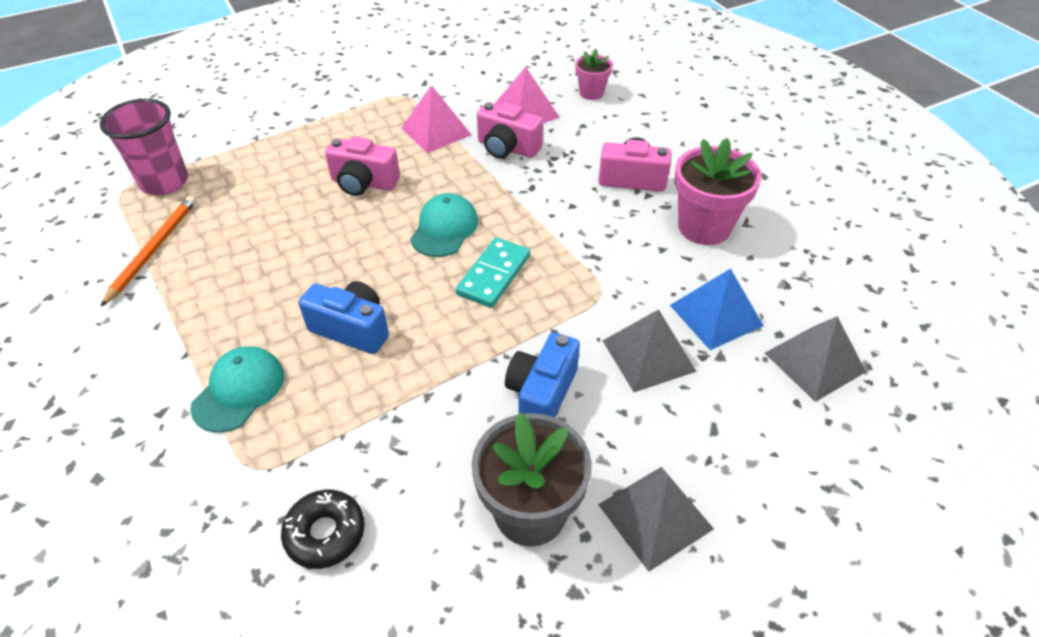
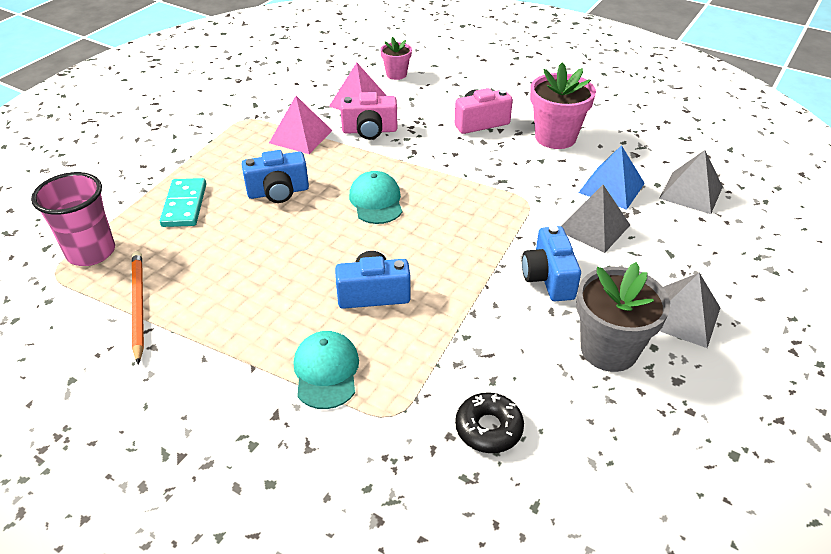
camera: 30 degrees left, 5 degrees down
pink camera [325,136,400,196] -> blue camera [241,150,309,203]
turquoise domino [456,237,530,308] -> turquoise domino moved to [160,178,206,227]

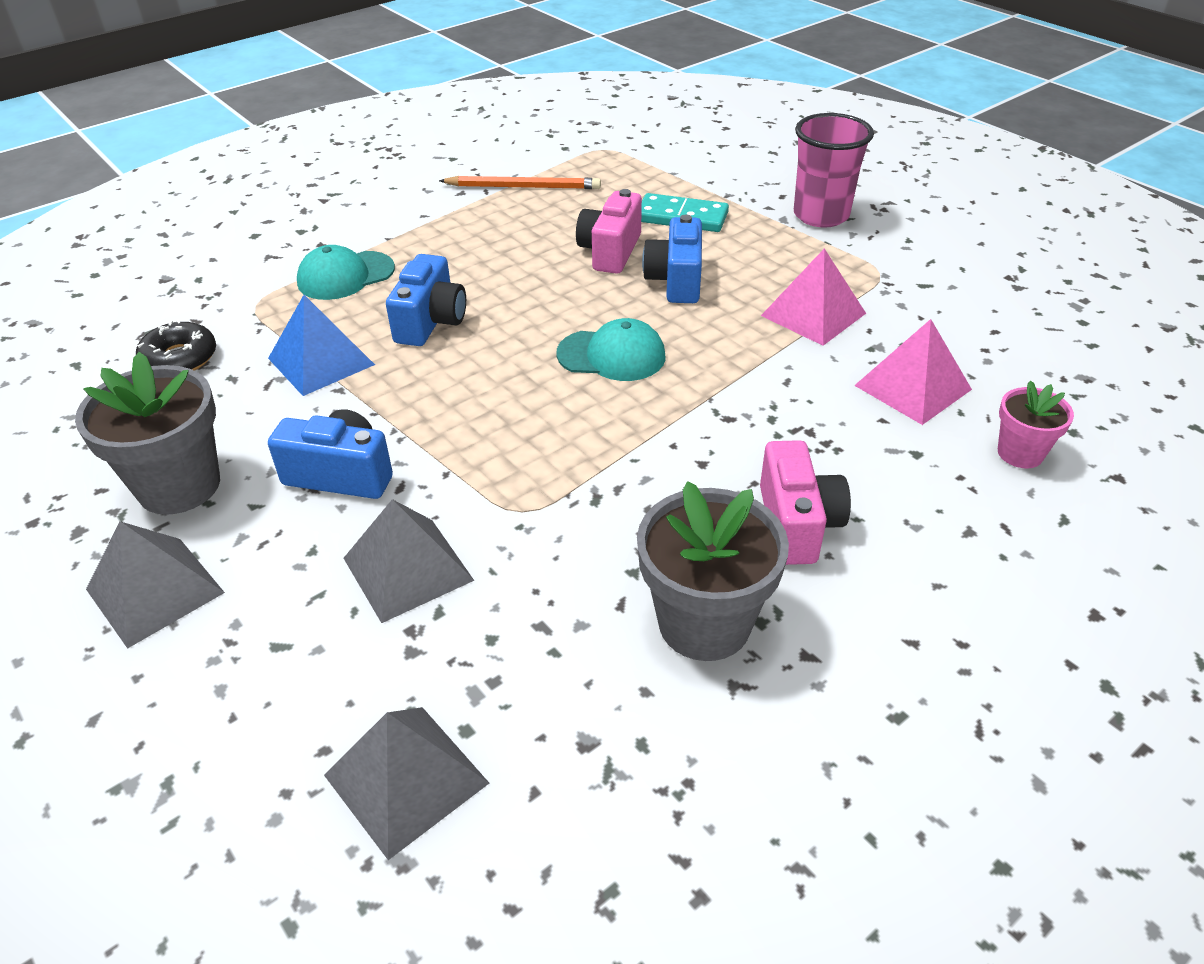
camera: 110 degrees right, 0 degrees up
pink cup [31,172,115,266] -> pink cup moved to [794,113,874,228]
turquoise cap [294,331,359,409] -> turquoise cap turned 135 degrees clockwise [297,245,395,300]
pink camera [340,92,398,140] -> pink camera moved to [576,189,642,274]
pink flower pot [530,63,596,149] -> grey flower pot [637,481,789,661]
blue pyramid [578,145,645,210] -> blue pyramid moved to [268,295,375,396]

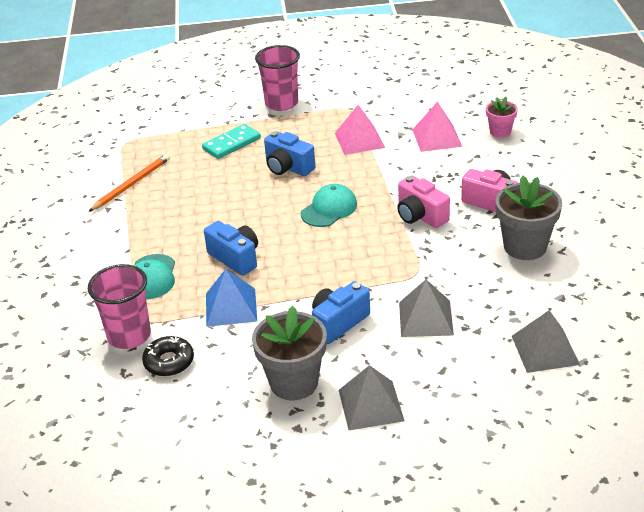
camera: 55 degrees left, 5 degrees down
pink camera [576,189,642,274] -> pink camera moved to [397,175,450,228]
none -> pink cup [88,264,151,349]

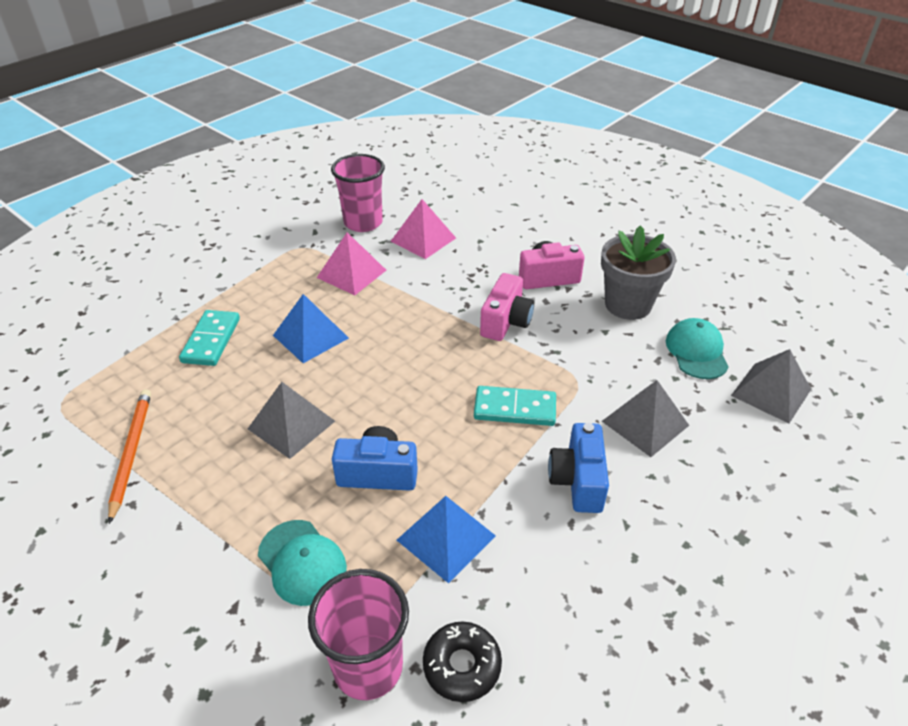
camera: 45 degrees left, 5 degrees up
grey flower pot [252,306,327,400] -> none
pink cup [255,45,300,111] -> pink cup moved to [331,154,385,232]
blue camera [264,131,315,176] -> blue pyramid [273,294,349,363]
turquoise cap [301,184,357,227] -> turquoise cap moved to [666,318,729,379]
grey pyramid [339,365,404,430] -> grey pyramid moved to [248,382,335,459]
pink camera [397,175,450,228] -> pink camera turned 75 degrees counterclockwise [480,273,534,341]
pink flower pot [486,97,518,138] -> none
none -> turquoise domino [474,386,556,426]

